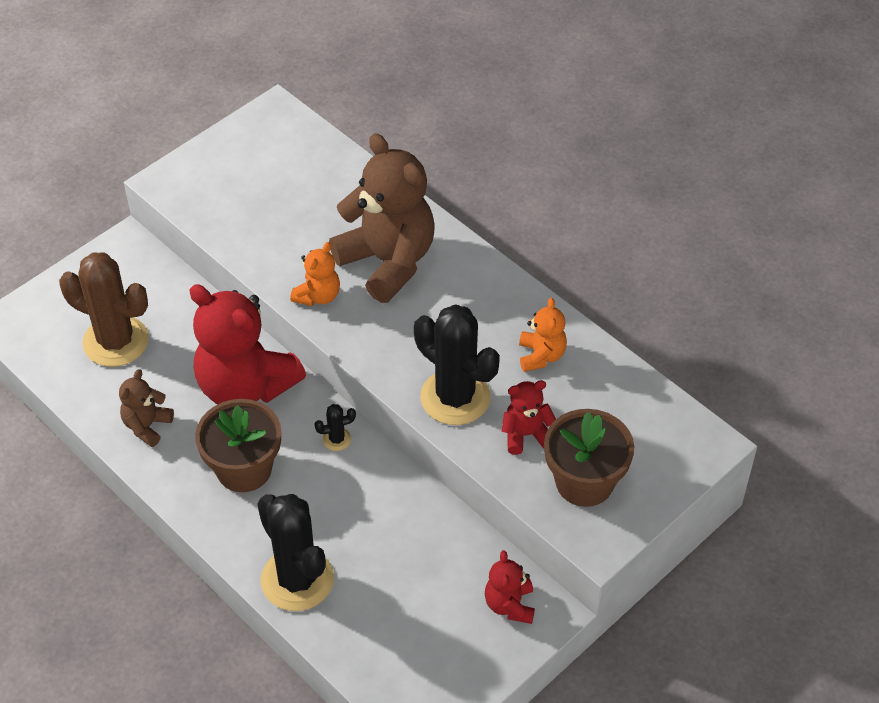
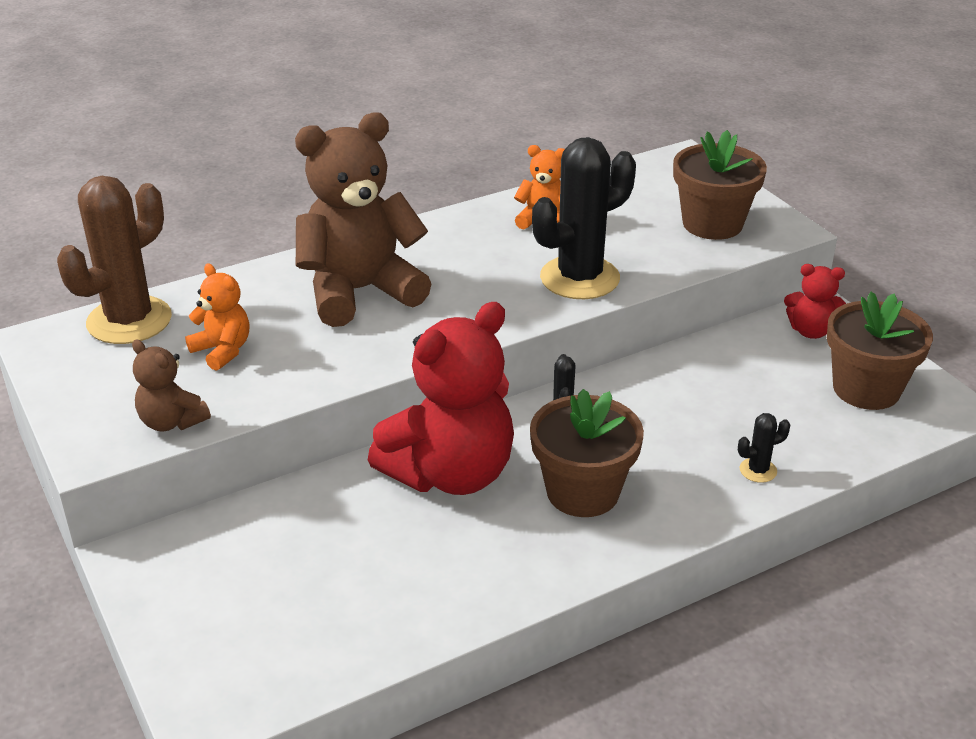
camera: 75 degrees left, 15 degrees down
brown cactus [59,252,149,367] -> brown cactus moved to [57,176,172,344]
brown teddy bear [119,369,174,447] -> brown teddy bear moved to [132,340,211,431]
black cactus [257,494,334,611] -> black cactus [738,413,790,483], size x0.42
orange teddy bear [290,242,340,306] -> orange teddy bear moved to [185,263,249,371]
red teddy bear [501,380,556,455] -> none
none -> brown flower pot [827,291,933,410]

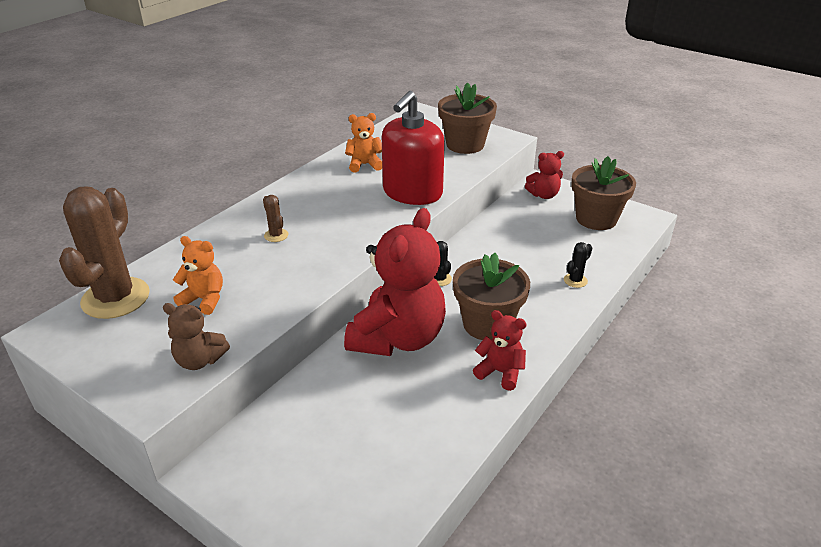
camera: 25 degrees left, 0 degrees up
brown teddy bear [295,112,431,327] -> brown cactus [263,195,288,242]
black cactus [532,137,636,299] -> red soap dispenser [382,91,445,205]
none -> red teddy bear [473,310,526,391]

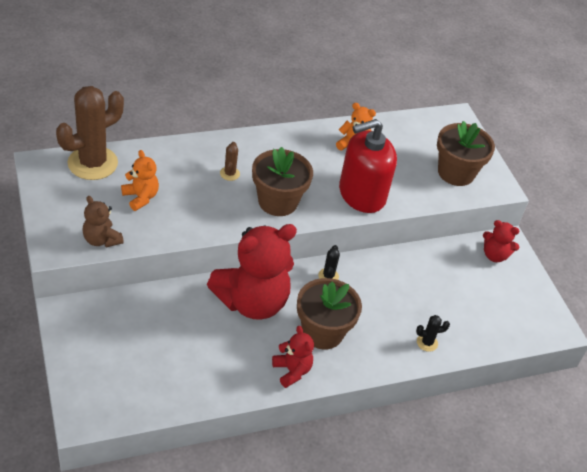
camera: 30 degrees right, 10 degrees up
brown flower pot [571,156,636,230] -> brown flower pot moved to [252,147,313,216]

